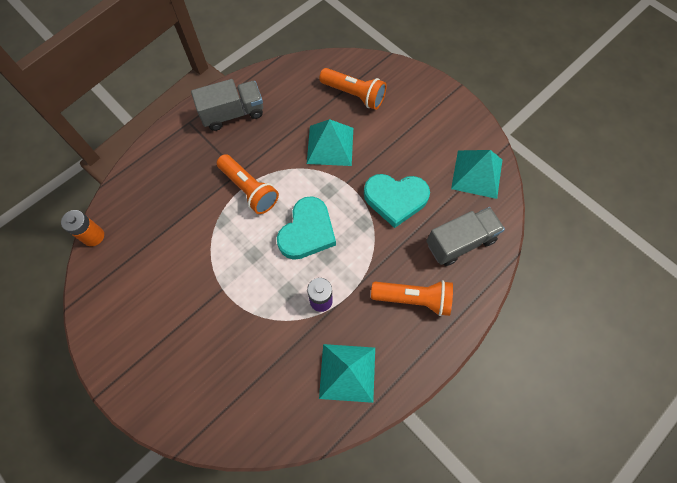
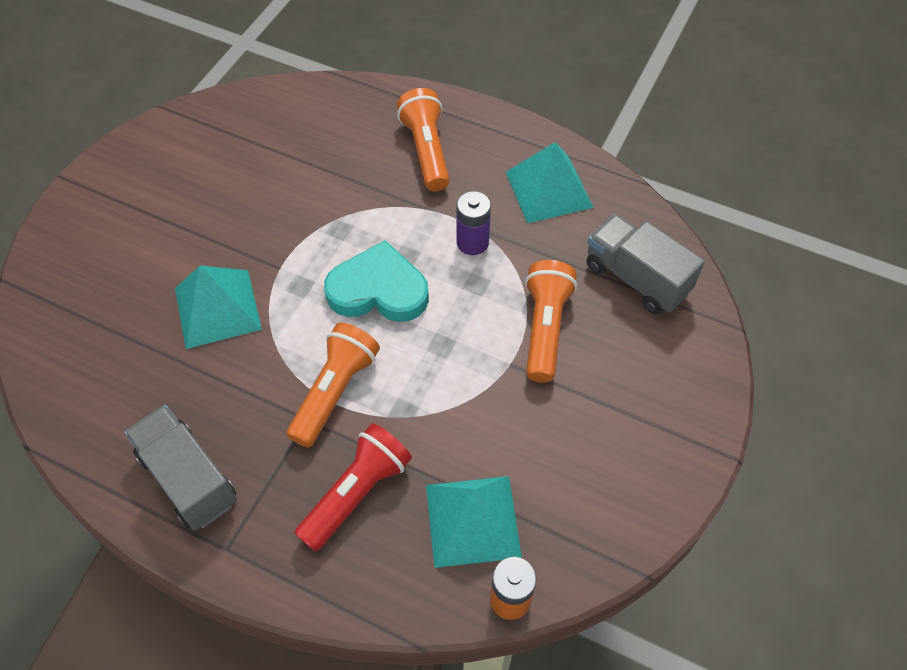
camera: 110 degrees left, 10 degrees down
orange flashlight [319,68,387,110] -> orange flashlight moved to [525,260,577,383]
turquoise heart [364,174,430,228] -> none
grey truck [426,207,505,266] -> grey truck moved to [586,214,705,314]
turquoise pyramid [451,150,502,199] -> turquoise pyramid moved to [426,476,522,568]
none -> red flashlight [294,423,412,552]

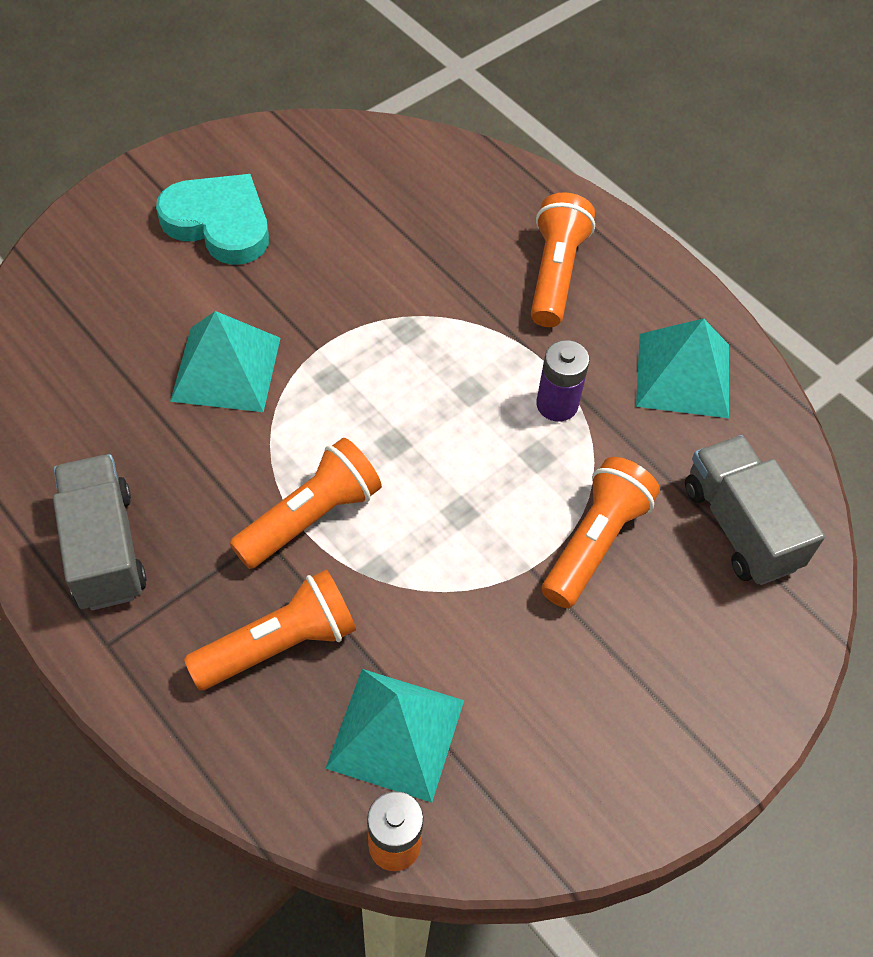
camera: 20 degrees right, 0 degrees up
red flashlight [294,423,412,552] -> orange flashlight [184,570,356,690]
turquoise heart [324,240,429,322] -> turquoise heart moved to [156,174,269,265]

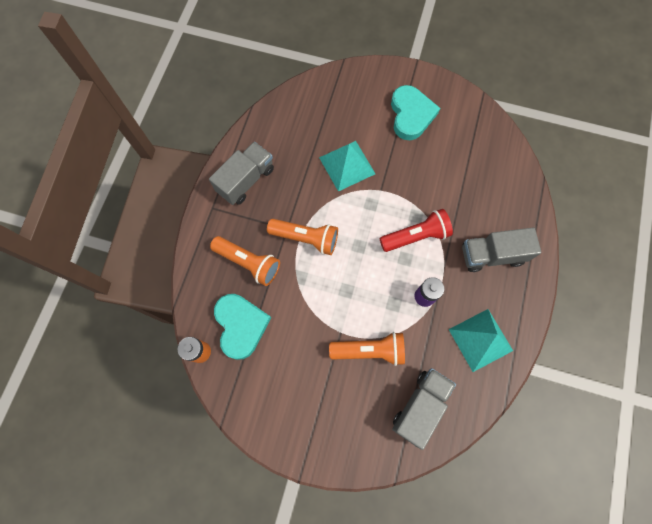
camera: 60 degrees right, 15 degrees up
turquoise pyramid [325,669,464,803] -> turquoise heart [214,294,271,360]
orange flashlight [531,192,595,327] -> grey truck [462,227,542,272]
none -> red flashlight [380,209,453,252]

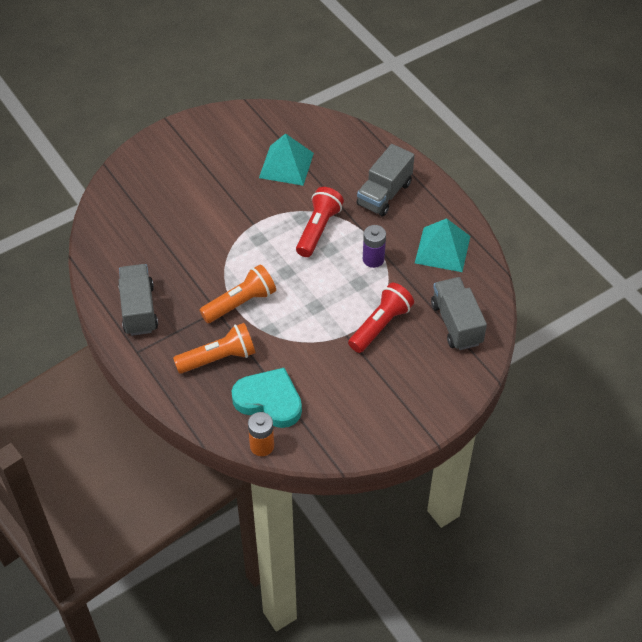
camera: 50 degrees left, 20 degrees down
turquoise pyramid [319,141,375,192] -> turquoise pyramid moved to [259,133,314,186]
orange flashlight [329,332,405,366] -> red flashlight [348,283,414,353]
turquoise heart [391,85,440,140] -> none

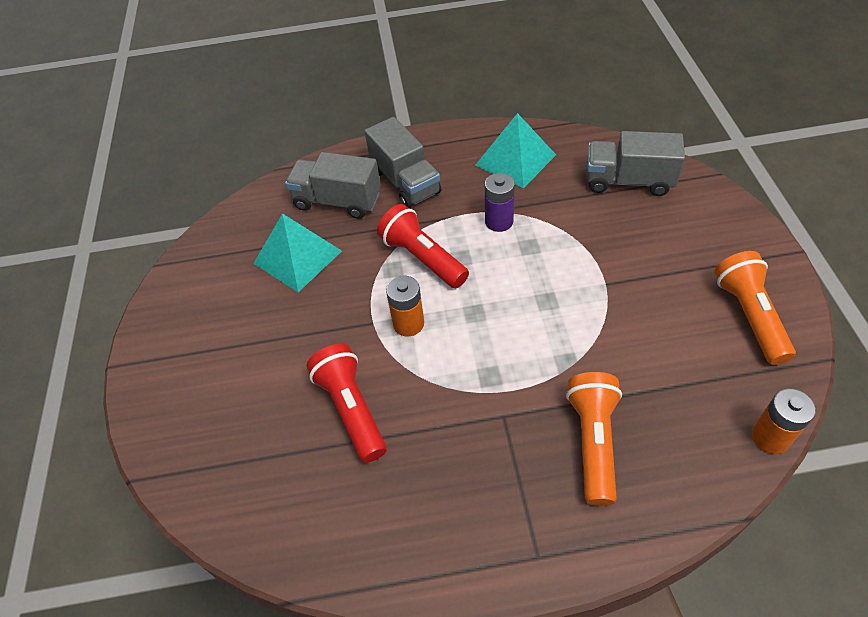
camera: 60 degrees left, 0 degrees up
grey truck [118,264,158,336] -> grey truck moved to [285,152,381,219]
orange flashlight [199,265,276,323] -> orange flashlight moved to [715,251,796,365]
turquoise heart [231,368,302,428] -> none
red flashlight [348,283,414,353] -> red flashlight moved to [307,344,387,463]
none -> orange battery [386,276,424,336]

